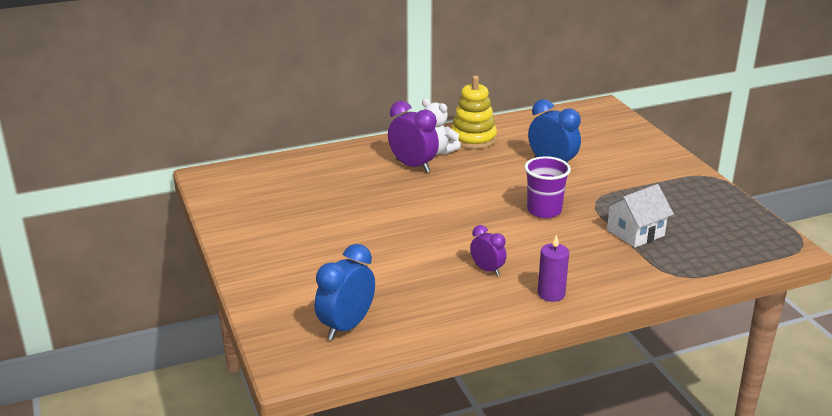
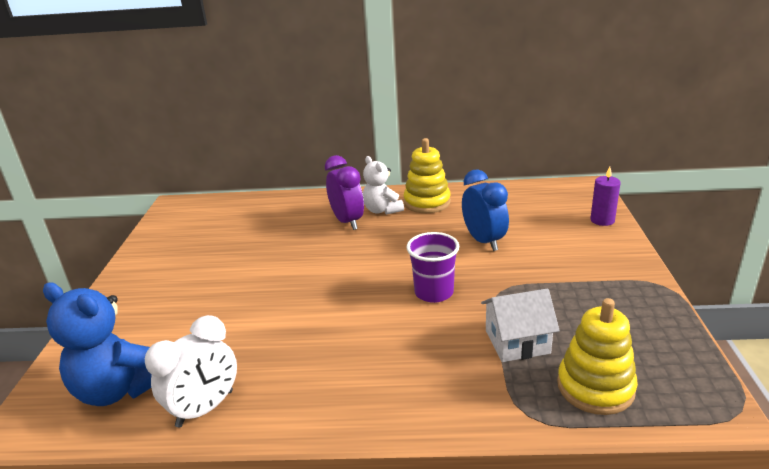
camera: 25 degrees right, 0 degrees up
blue clock [315,244,375,340] -> blue teddy bear [43,282,152,406]
purple clock [470,225,506,276] -> none
purple candle [538,234,569,302] -> purple candle moved to [590,167,621,226]
none -> white clock [145,315,237,428]
none -> yellow stacking toy [557,298,638,415]

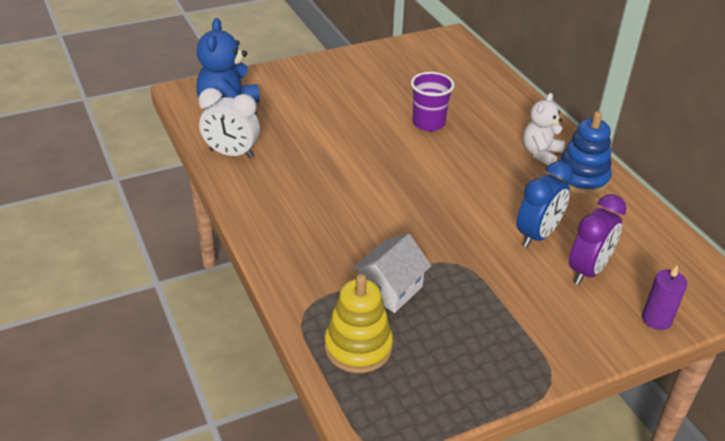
camera: 60 degrees right, 10 degrees up
purple clock [325,155,364,230] -> purple clock moved to [569,194,626,285]
yellow stacking toy [404,138,451,213] -> blue stacking toy [556,111,612,195]
purple cup [406,232,459,303] -> purple cup moved to [411,72,455,131]
white house [481,289,560,362] -> white house turned 75 degrees clockwise [352,234,431,313]

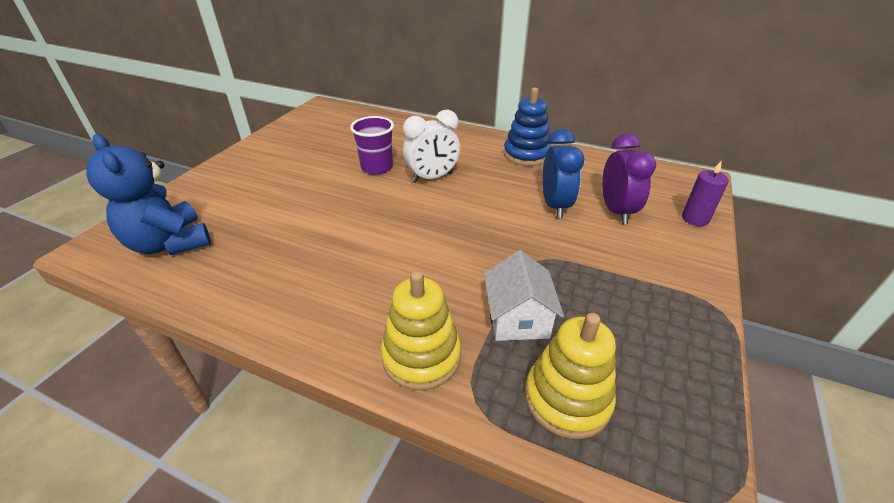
camera: 40 degrees left, 0 degrees up
white clock [199,88,260,159] -> white clock moved to [403,110,460,183]
white teddy bear [523,93,565,166] -> none
none -> yellow stacking toy [381,271,461,390]

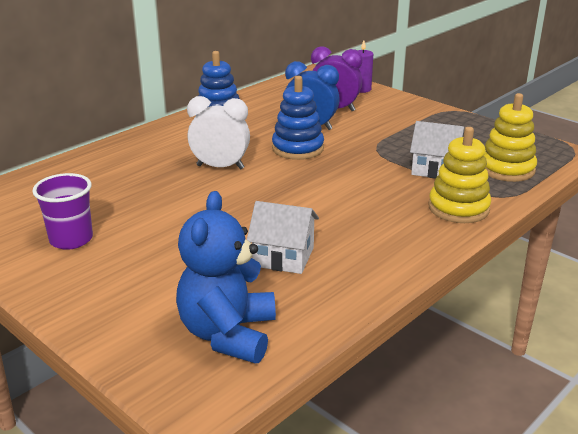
camera: 70 degrees left, 10 degrees down
blue teddy bear [86,134,211,255] -> blue teddy bear turned 120 degrees clockwise [176,191,276,363]
purple cup [350,116,394,175] -> purple cup moved to [32,173,93,250]
white clock [403,110,460,183] -> white clock turned 75 degrees counterclockwise [187,96,250,169]
none -> white house [247,201,319,274]
none -> blue stacking toy [272,76,324,160]

